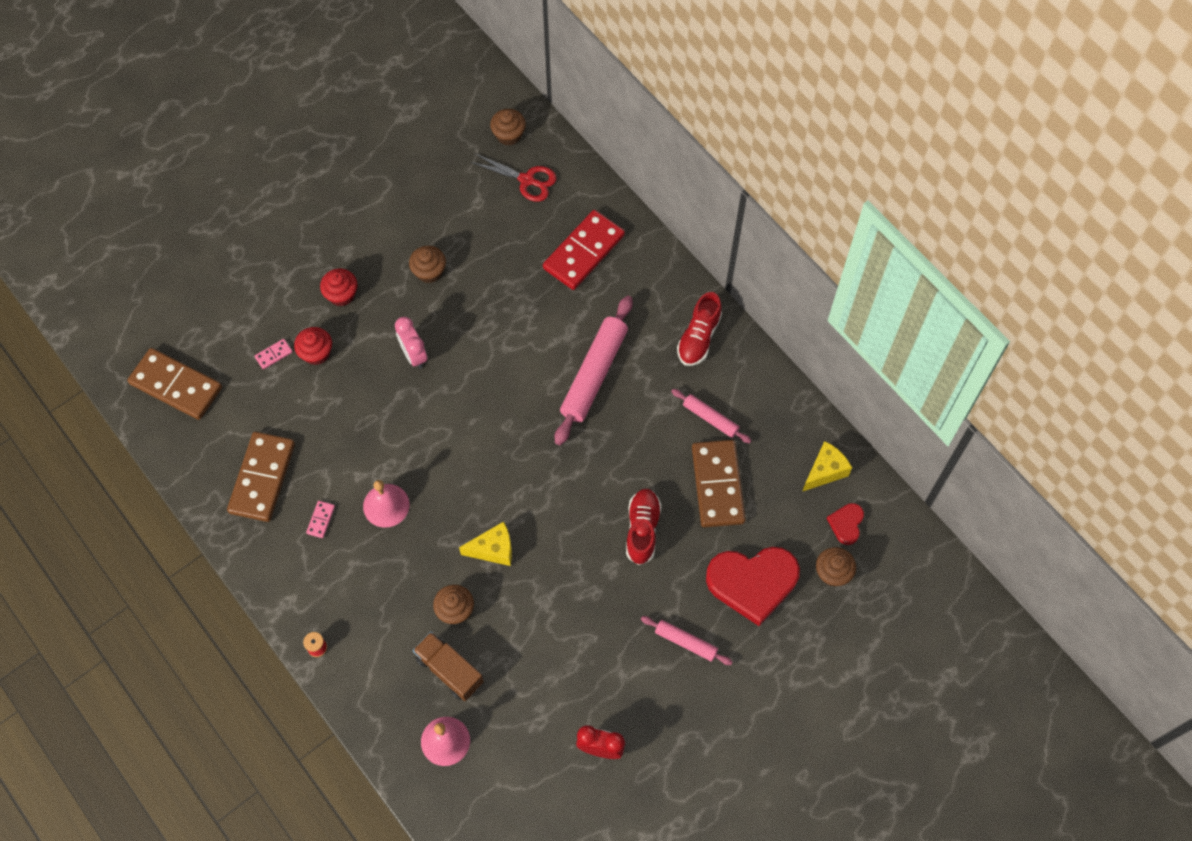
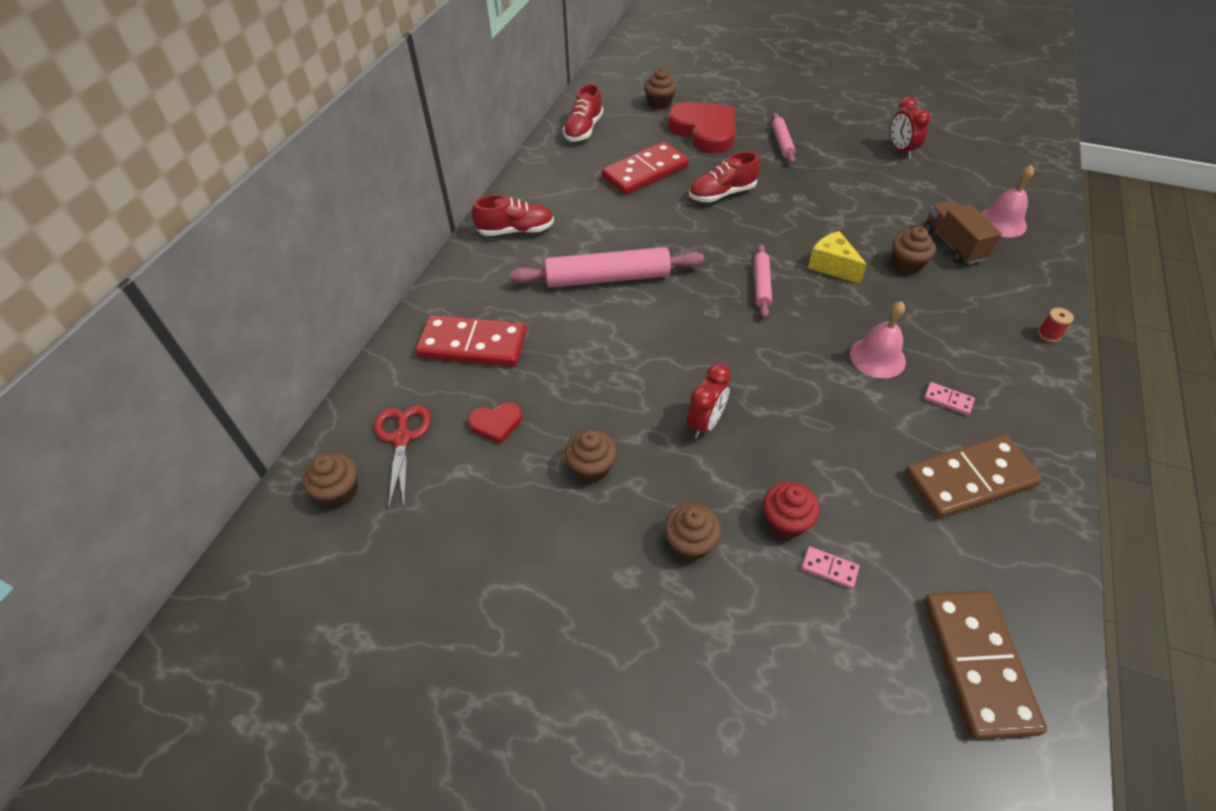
camera: 120 degrees left, 15 degrees down
pink domino [306,501,335,538] -> pink domino turned 45 degrees clockwise [924,382,975,415]
red cupcake [320,268,357,306] -> brown cupcake [664,503,721,561]
pink clock [395,317,427,369] -> red clock [687,363,731,439]
brown truck [413,632,484,701] -> brown truck turned 150 degrees clockwise [924,201,1002,264]
pink rolling pin [671,389,751,444] -> pink rolling pin moved to [754,244,772,318]
brown domino [692,440,746,527] -> red domino [602,142,689,195]
yellow cheese [802,441,852,492] -> red shoe [563,84,603,141]
red heart [827,503,864,545] -> red heart moved to [468,402,522,444]

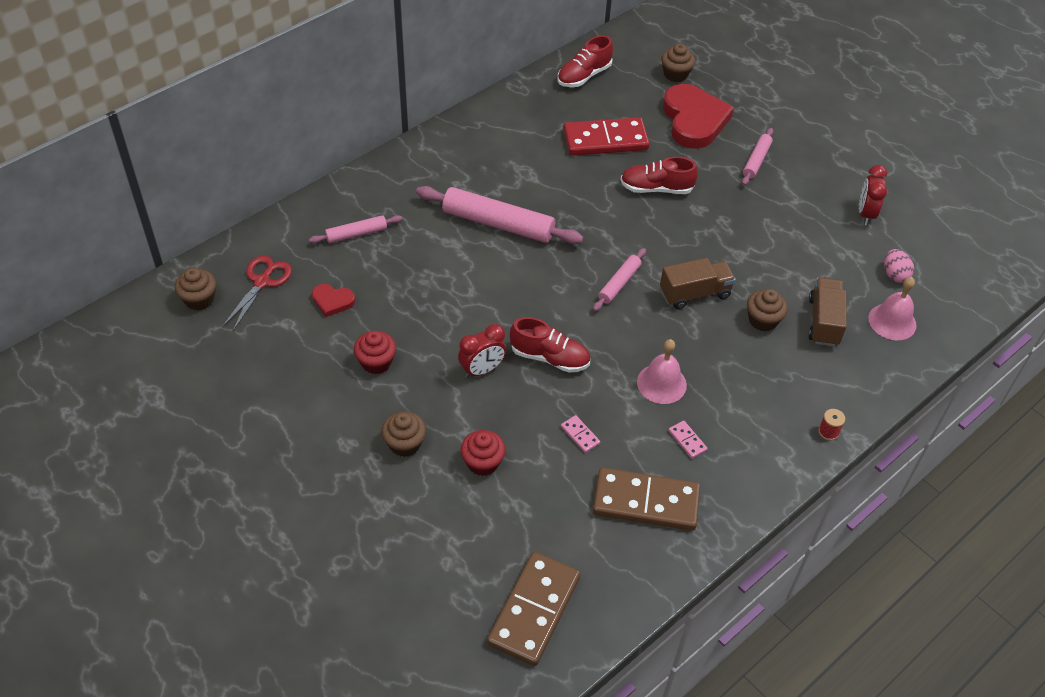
camera: 25 degrees right, 0 degrees up
red domino [416,315,527,367] -> pink rolling pin [309,215,402,243]
red shoe [472,195,554,236] -> red shoe moved to [510,317,590,373]
brown cupcake [564,429,617,483] -> red cupcake [354,331,396,374]
pink domino [802,546,859,589] -> pink domino moved to [561,415,600,453]
yellow cheese [808,231,867,284] -> brown truck [660,258,736,309]
none -> pink egg [884,249,914,283]

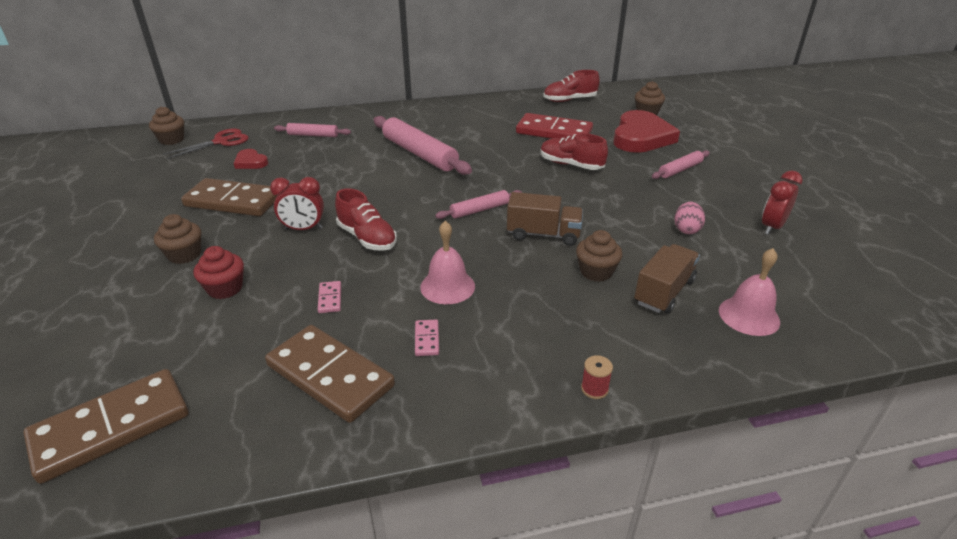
camera: 30 degrees right, 15 degrees down
red cupcake [354,331,396,374] -> brown domino [181,178,277,216]
pink egg [884,249,914,283] -> pink egg moved to [674,202,705,234]

